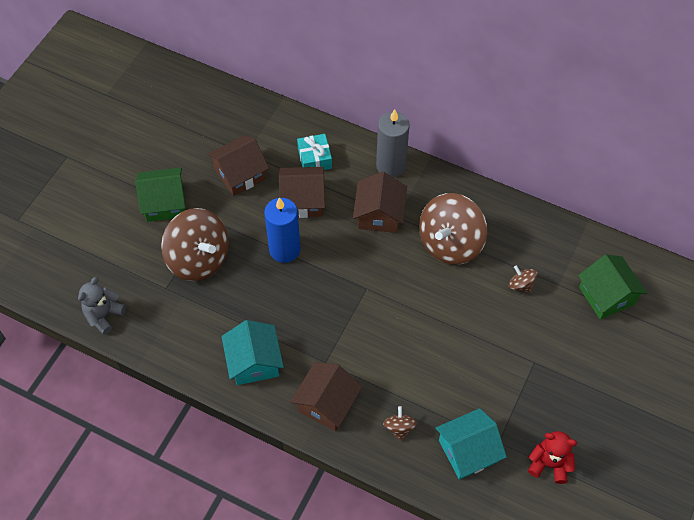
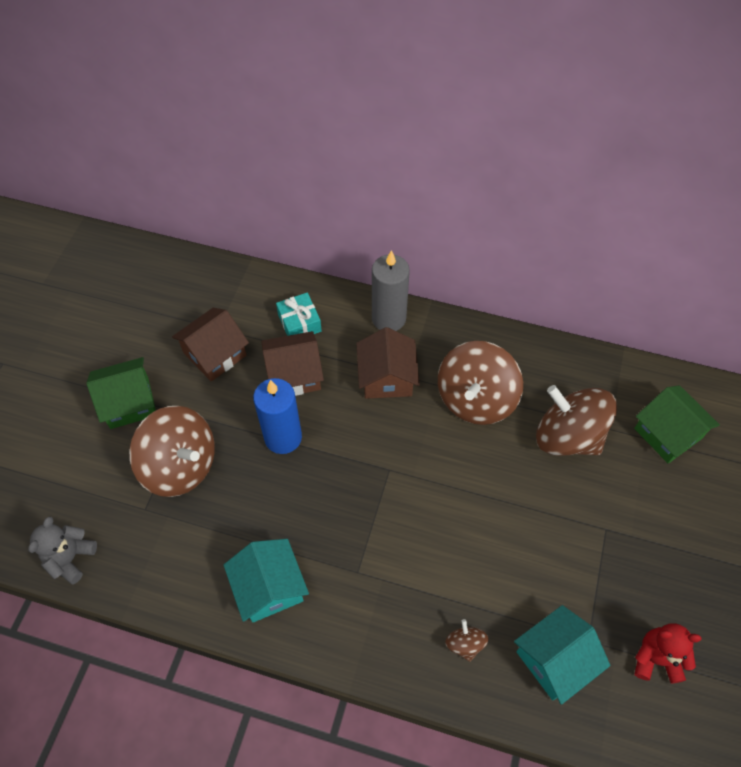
camera: 10 degrees left, 0 degrees up
brown house [290,362,363,431] -> none
brown spinning top [509,265,537,293] -> brown spinning top [536,385,617,456], size x2.32

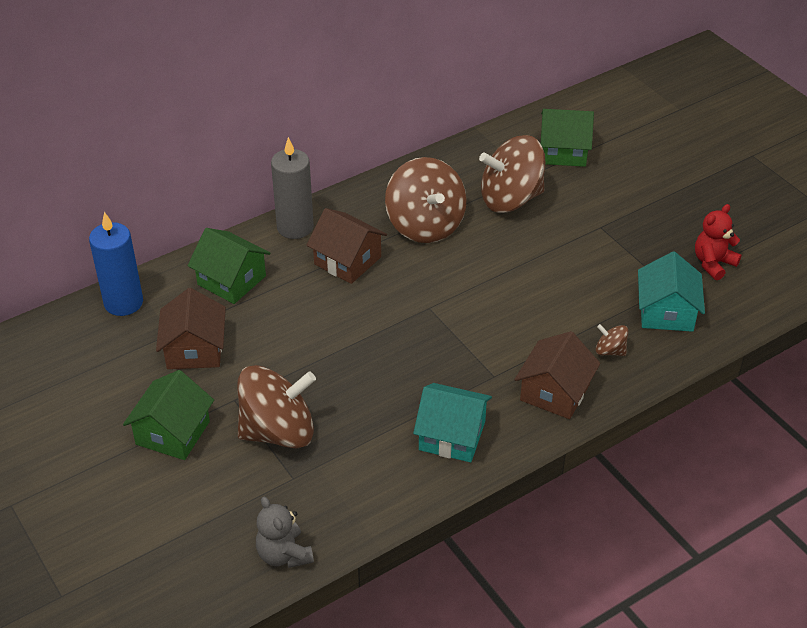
camera: 50 degrees left, 15 degrees down
blue candle [253,378,302,454] -> blue candle moved to [89,212,143,316]
brown house [261,331,324,396] -> brown house moved to [514,331,600,419]
turquoise gift [276,293,322,336] -> green house [188,228,270,304]

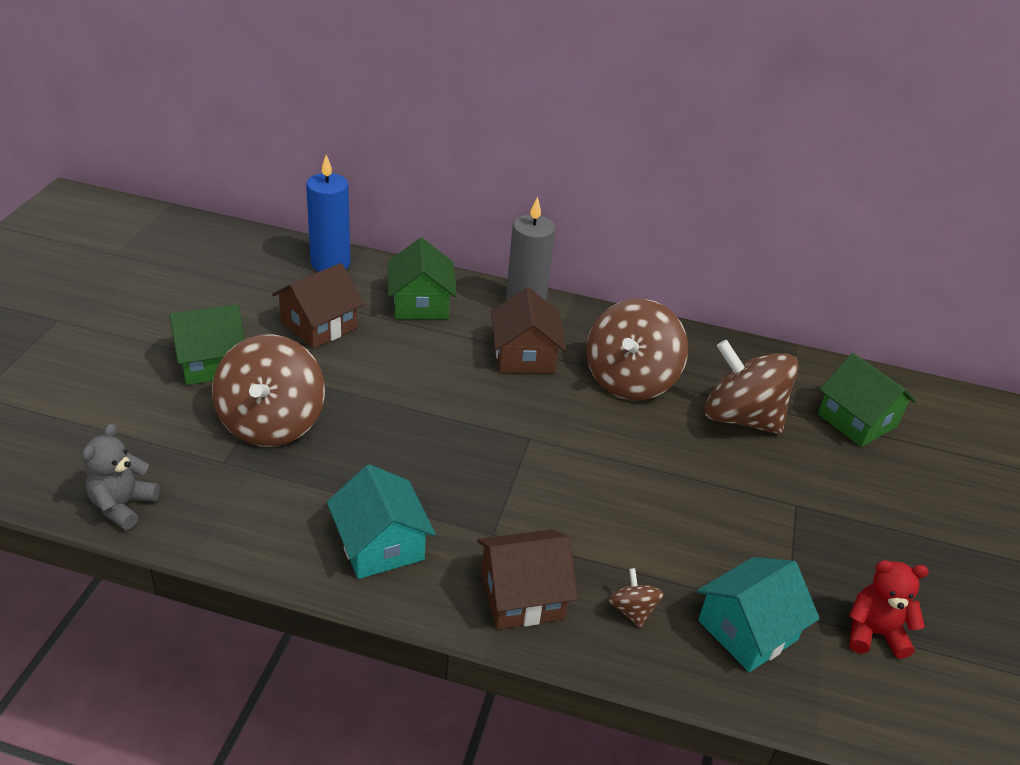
camera: 45 degrees right, 5 degrees down
brown spinning top [237,365,316,448] -> brown spinning top turned 60 degrees clockwise [212,334,325,447]

